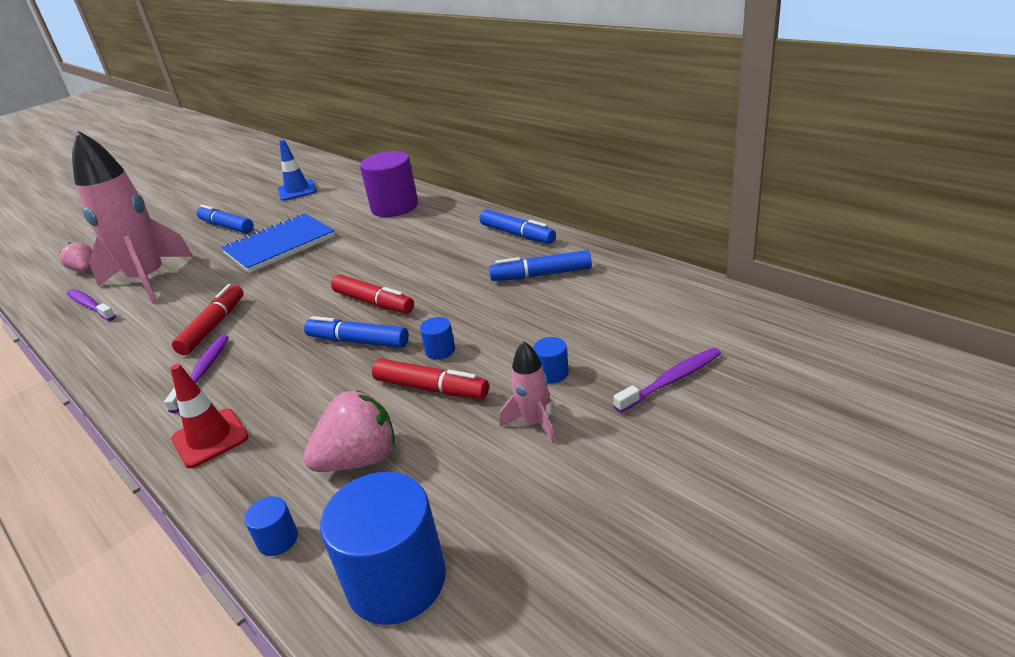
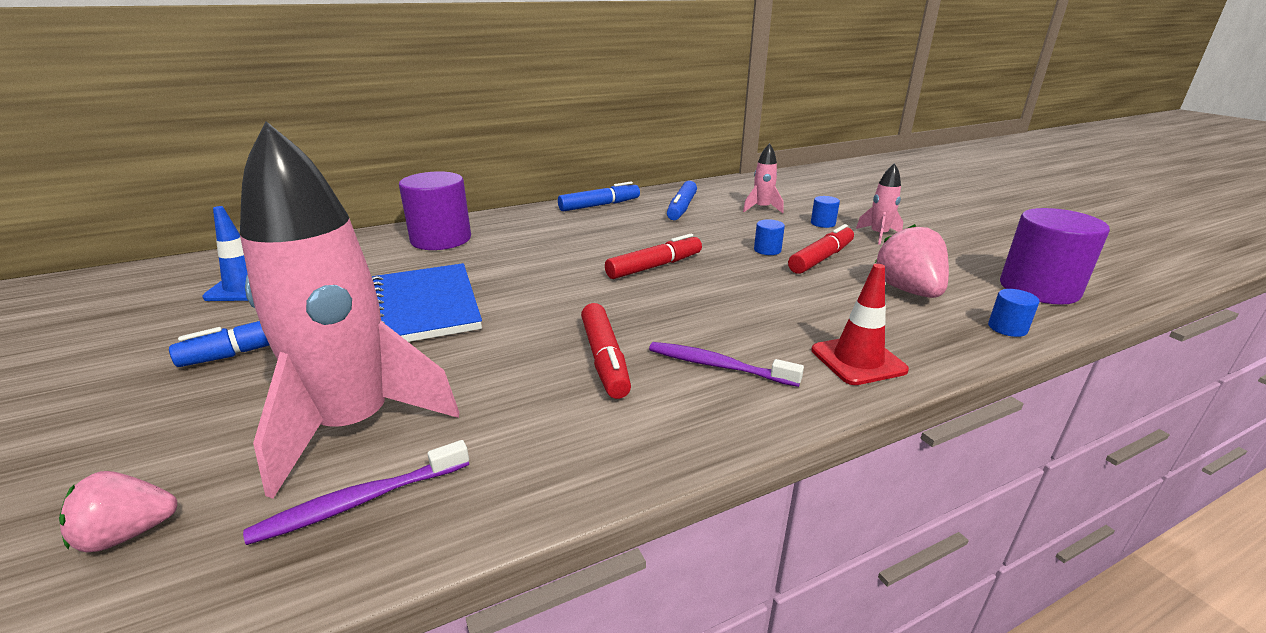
camera: 75 degrees left, 5 degrees down
red marker [172,284,243,355] -> red marker turned 135 degrees counterclockwise [581,303,631,399]
blue marker [304,316,409,348] -> none
blue cylinder [320,472,446,625] -> purple cylinder [1000,208,1110,305]
purple toothbrush [614,348,721,413] -> none
none -> pink rocket [743,143,784,213]

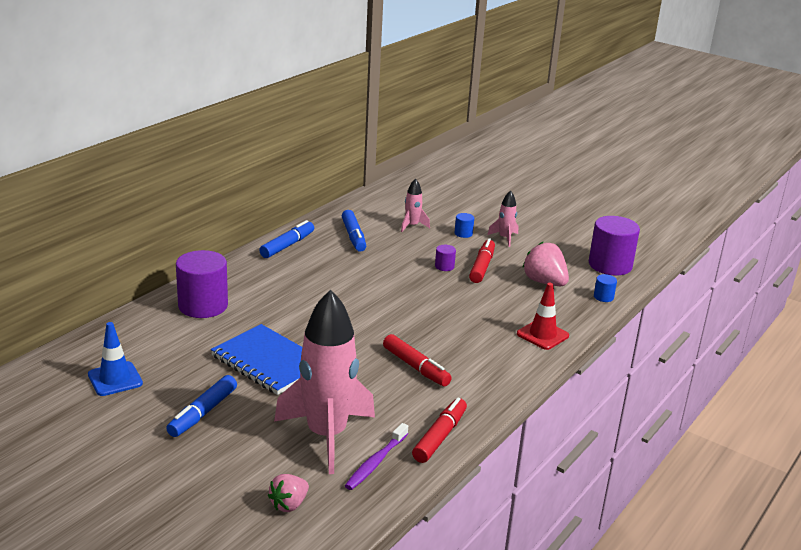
camera: 30 degrees left, 0 degrees up
red marker [605,234,702,279] -> red marker moved to [412,398,467,463]
purple toothbrush [649,342,804,387] -> none
blue cylinder [754,219,785,255] -> purple cylinder [435,245,456,271]

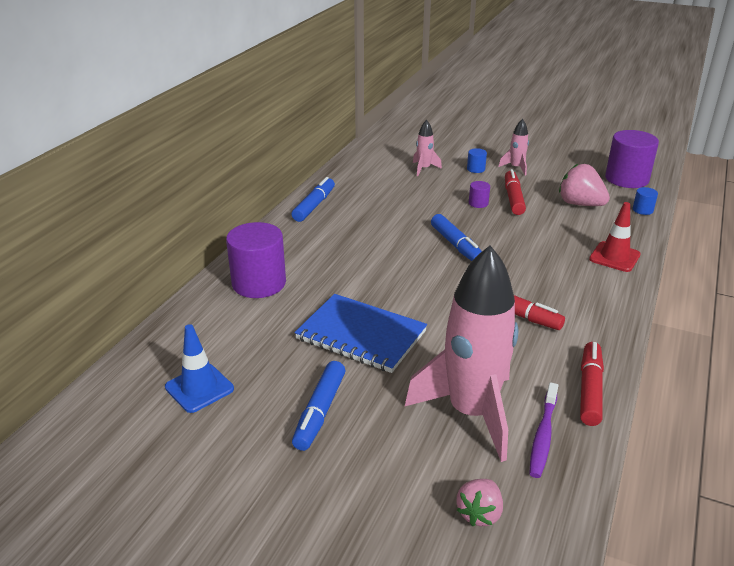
camera: 10 degrees left, 5 degrees up
blue marker [342,210,366,252] -> blue marker moved to [431,214,482,261]

